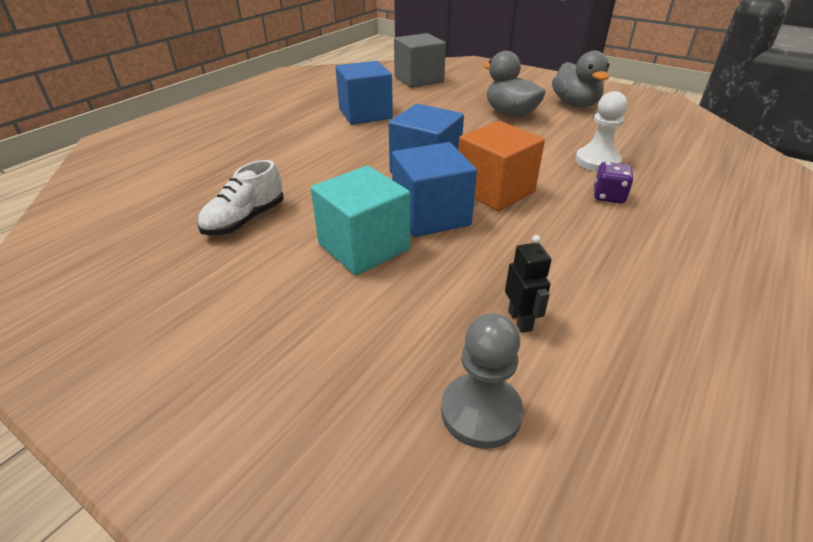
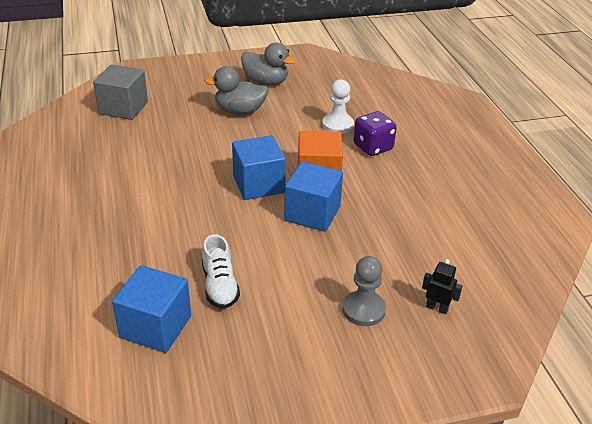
camera: 50 degrees left, 0 degrees up
turquoise cube [311,166,410,275] -> none
blue cube [336,61,393,125] -> blue cube moved to [112,265,191,353]
grey pawn [441,313,523,449] -> grey pawn moved to [342,256,386,326]
black robot [505,235,552,333] -> black robot moved to [422,259,462,314]
purple dice [594,162,634,203] -> purple dice [354,111,397,156], size x1.54

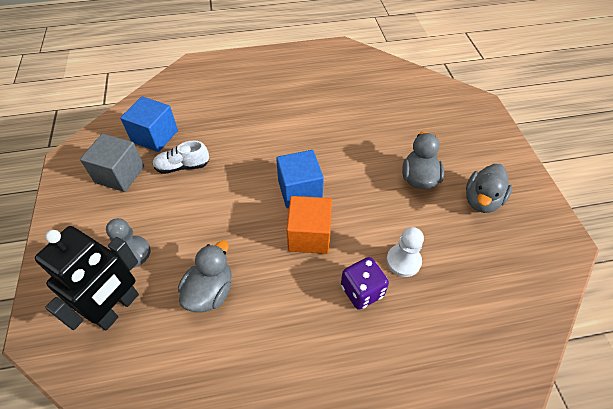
camera: 95 degrees right, 15 degrees up
grey cube [93,64,148,120] -> grey cube moved to [80,134,144,192]
blue cube [284,161,343,232] -> none
black robot [422,259,462,314] -> black robot [35,226,139,330], size x2.48
none -> grey duck [178,241,232,312]

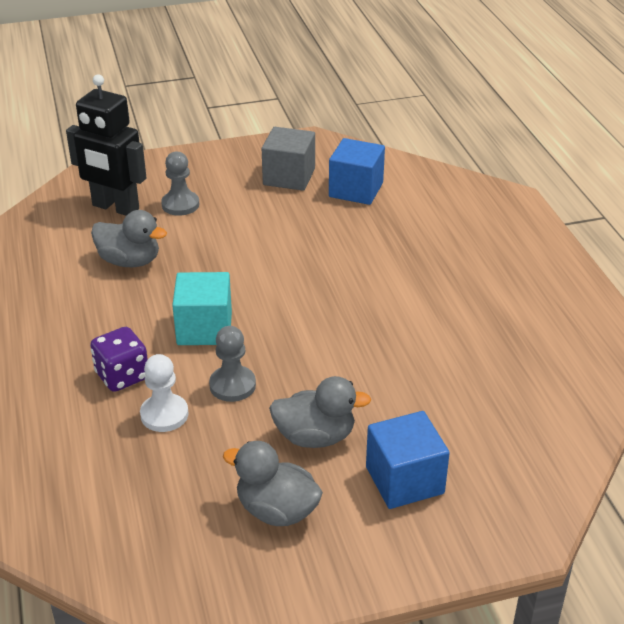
camera: 85 degrees right, 15 degrees down
white shoe [152,141,209,174] -> none
blue cube [276,150,324,208] -> blue cube moved to [366,411,450,509]
orange cube [287,196,332,254] -> turquoise cube [172,272,232,345]
none -> grey pawn [209,326,256,402]

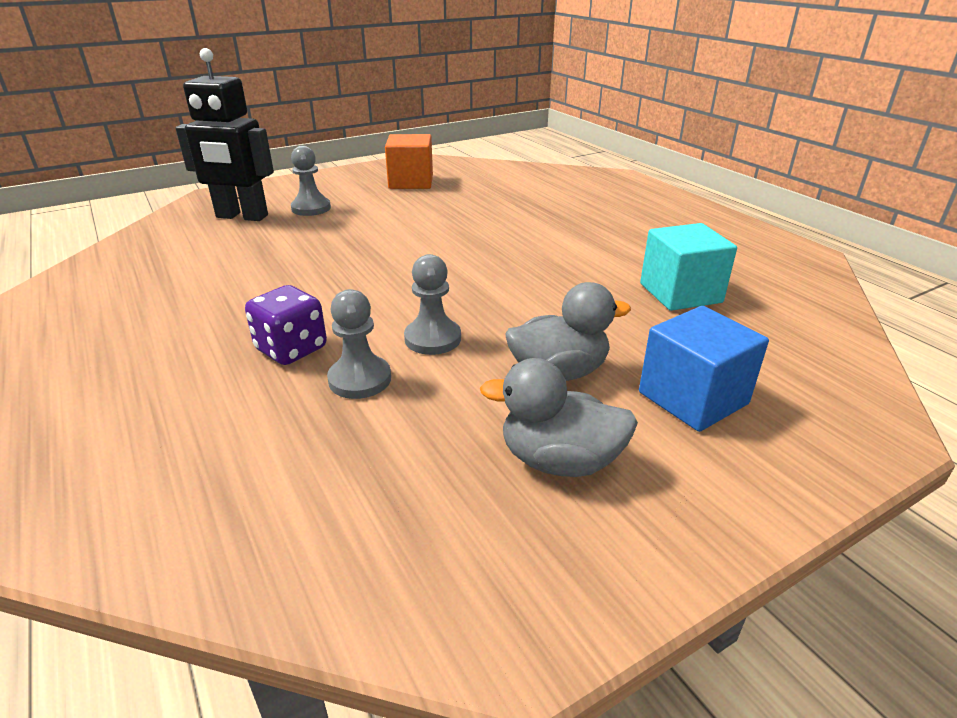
camera: 15 degrees left, 5 degrees down
grey duck [91,210,167,267] -> none
white pawn [140,354,188,432] -> grey pawn [327,289,391,399]
turquoise cube [172,272,232,345] -> turquoise cube moved to [640,223,737,311]
grey cube [262,127,315,191] -> orange cube [385,134,433,189]
blue cube [329,138,385,205] -> none

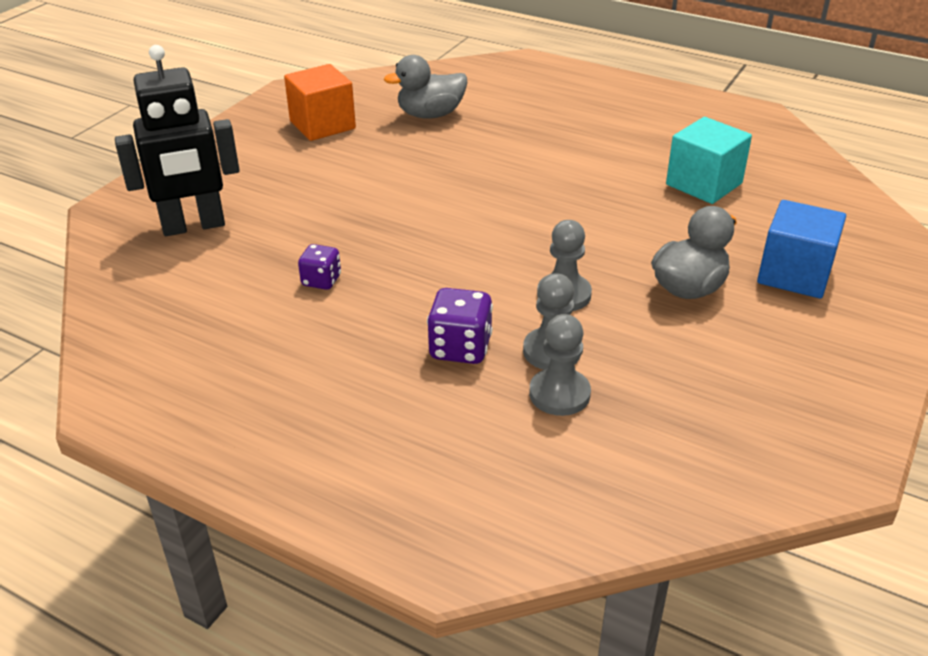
camera: 30 degrees left, 5 degrees up
grey pawn [291,146,331,216] -> grey pawn moved to [529,314,591,416]
grey duck [480,358,638,477] -> grey duck moved to [384,55,467,118]
none -> purple dice [298,244,341,290]

